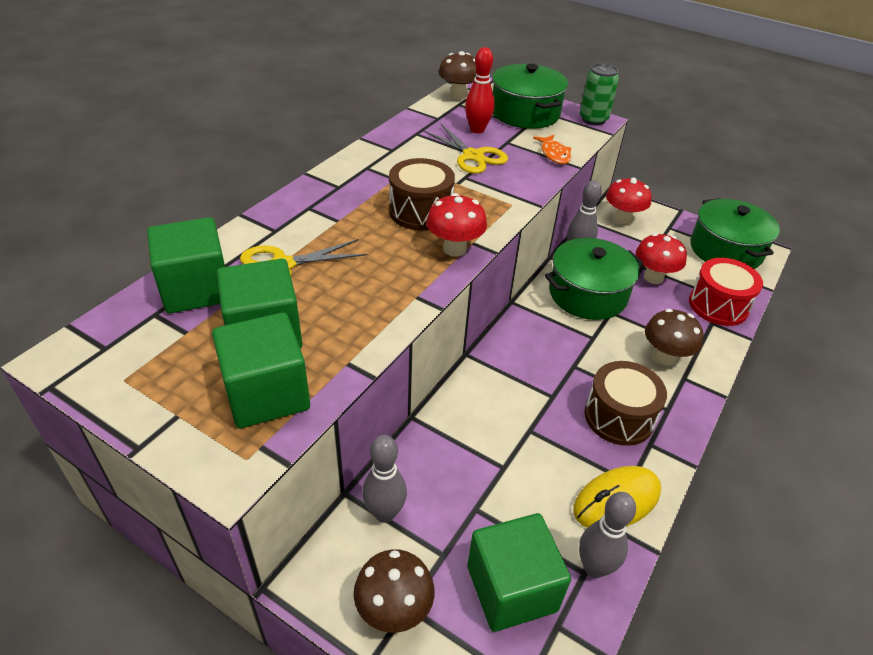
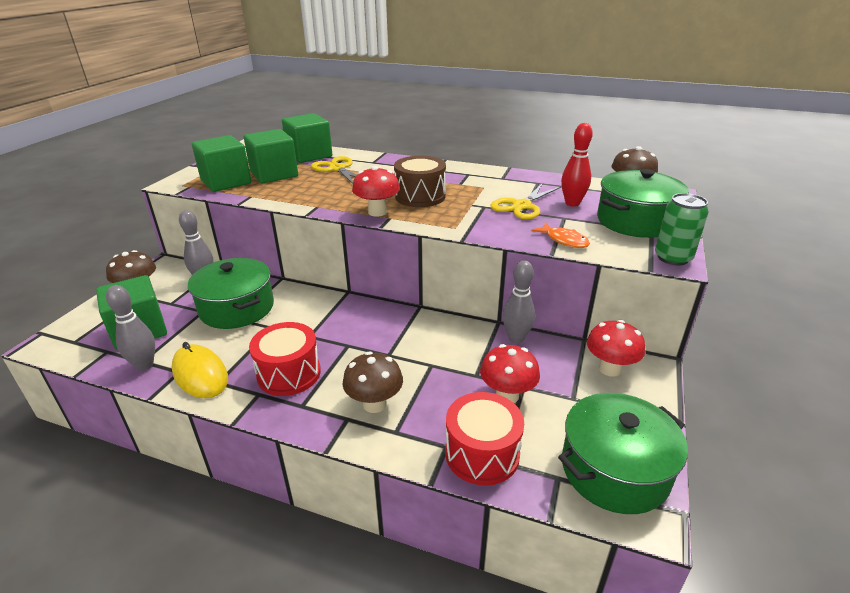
camera: 80 degrees right, 10 degrees down
orange fish [533,135,571,164] -> orange fish turned 105 degrees counterclockwise [531,222,590,248]
green pot [545,238,643,320] -> green pot moved to [188,258,274,329]
brown drum [585,361,667,446] -> red drum [249,322,321,396]

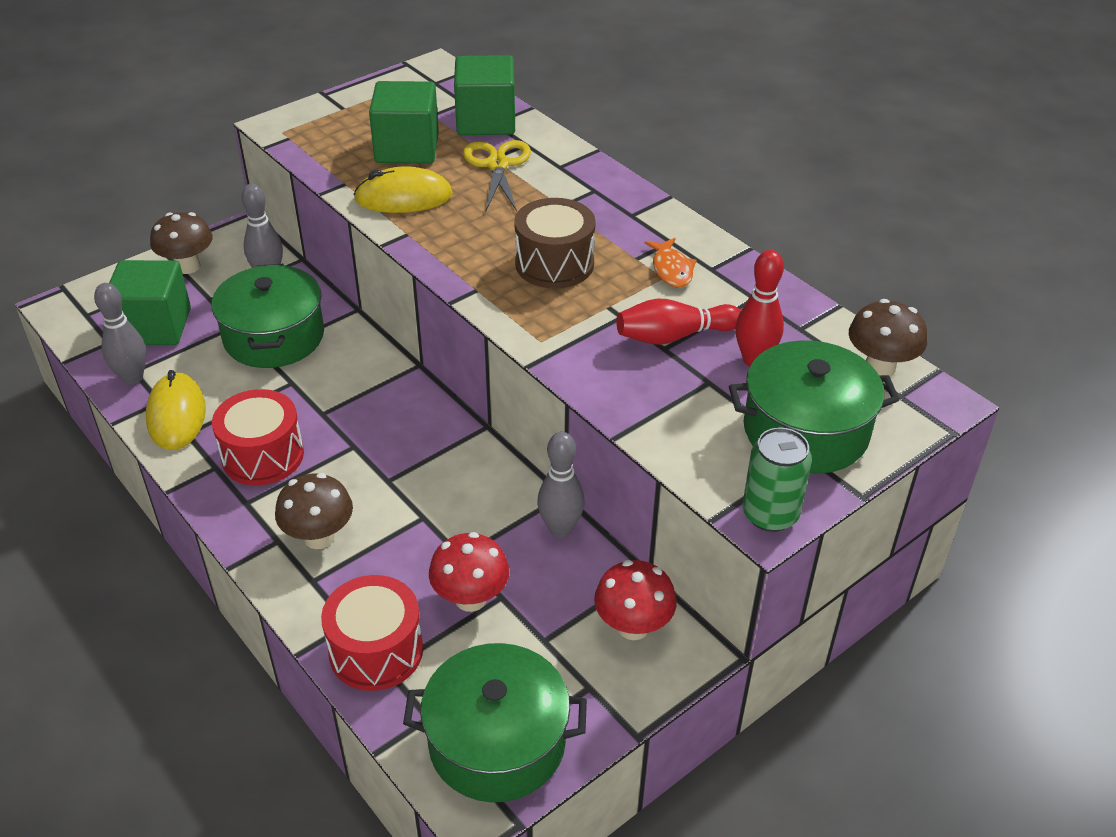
camera: 30 degrees right, 10 degrees up
green cube [192,135,251,192] -> none
red mushroom [352,166,400,217] -> none
yellow scissors [490,183,561,219] -> red bowling pin [616,299,741,345]
orange fish [531,222,590,248] -> orange fish moved to [644,238,697,287]
none -> yellow mouse [354,166,453,213]

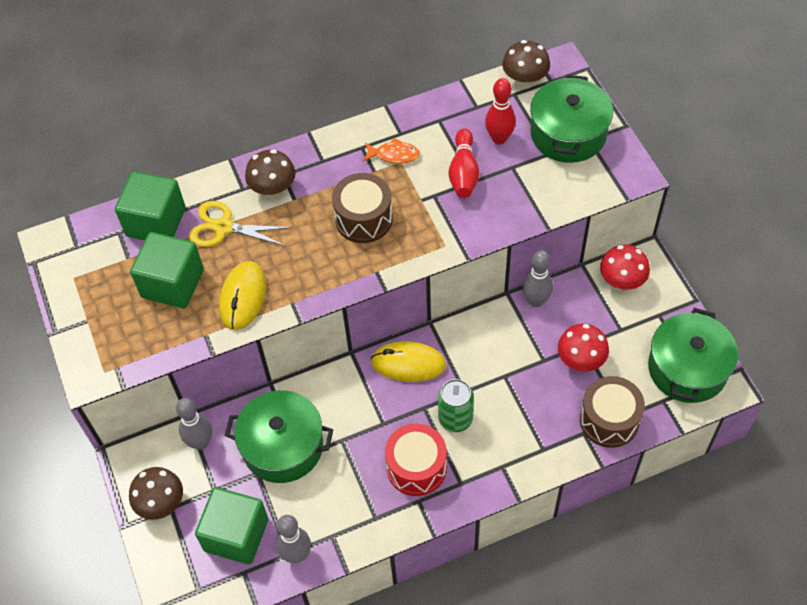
camera: 70 degrees left, 15 degrees up
yellow mouse [146,370,206,450] -> yellow mouse moved to [370,341,446,382]
brown mushroom [275,473,353,549] -> brown mushroom moved to [245,150,296,199]
red drum [321,575,423,691] -> brown drum [580,376,645,448]
green can [743,427,812,532] -> green can moved to [438,379,474,432]

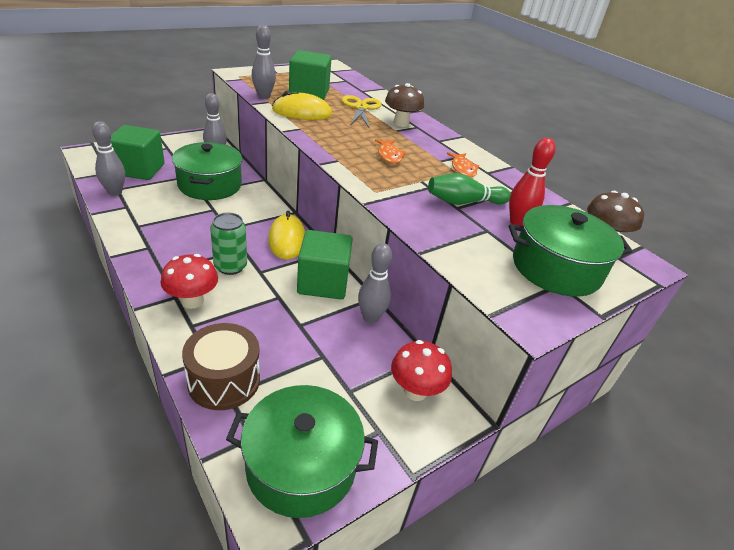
camera: 70 degrees right, 20 degrees down
green cube [115,172,186,240] -> green cube moved to [297,230,353,300]
brown mushroom [129,467,183,520] -> none
brown drum [332,173,393,243] -> orange fish [375,139,406,164]
red drum [385,423,447,496] -> none
red bowling pin [449,128,480,198] -> green bowling pin [428,173,511,205]
red mushroom [558,324,609,371] -> red mushroom moved to [161,254,218,309]
none -> grey bowling pin [252,25,276,99]

